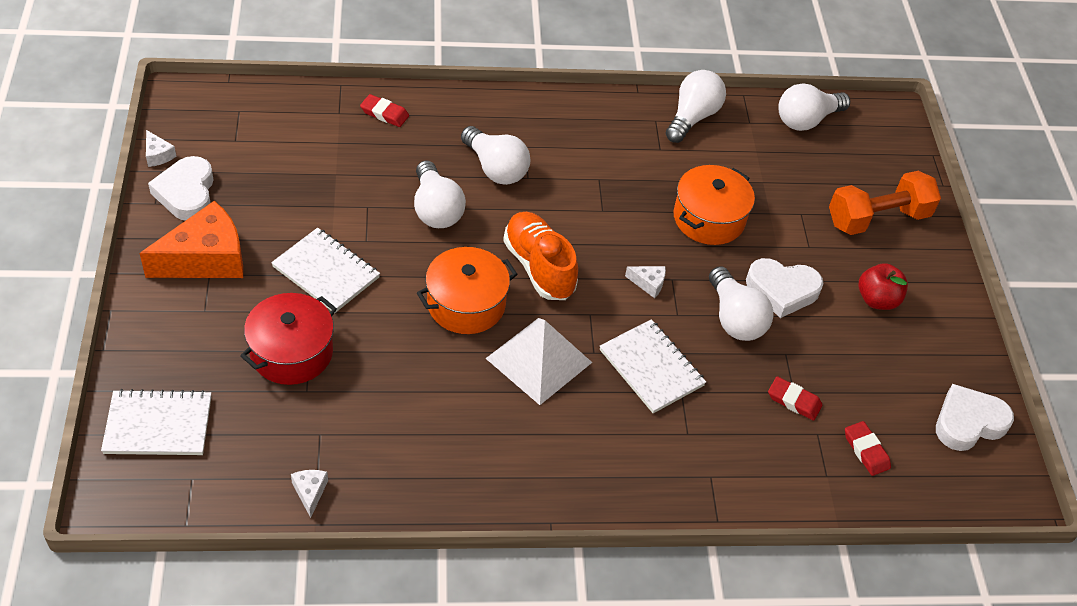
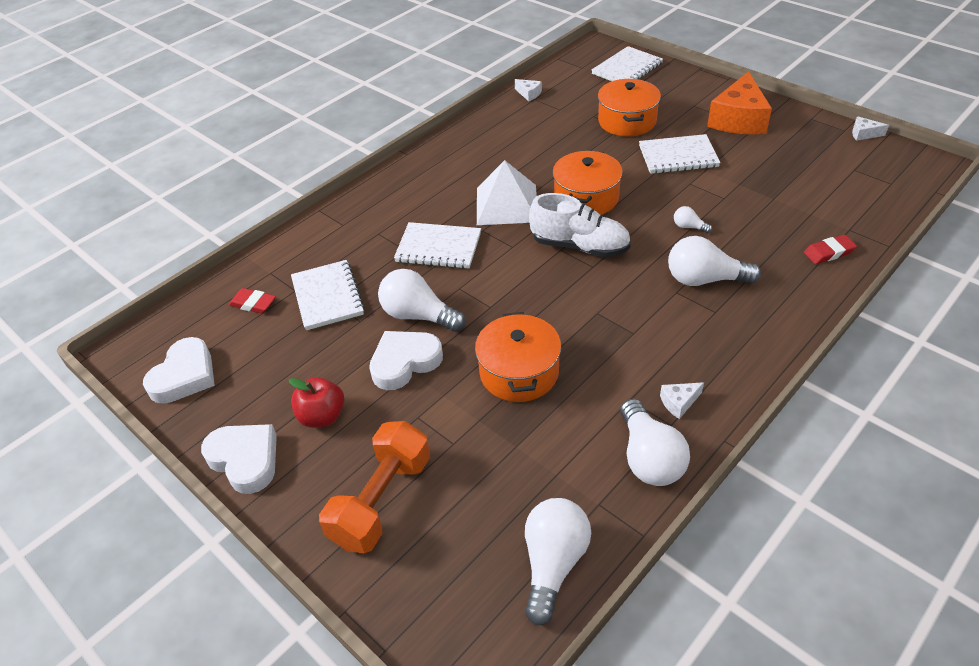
camera: 145 degrees right, 5 degrees down
white heart [148,156,213,221] -> white heart moved to [201,424,277,494]
red pot [240,293,337,385] -> orange pot [598,79,661,136]
white light bulb [414,161,466,228] -> white light bulb [674,206,712,233], size x0.47
orange shoe [503,212,578,300] -> white shoe [529,193,631,258]
white cheese [625,266,666,298] -> white cheese moved to [660,382,704,419]
red eraser [768,376,822,421] -> white notebook [291,260,365,330]

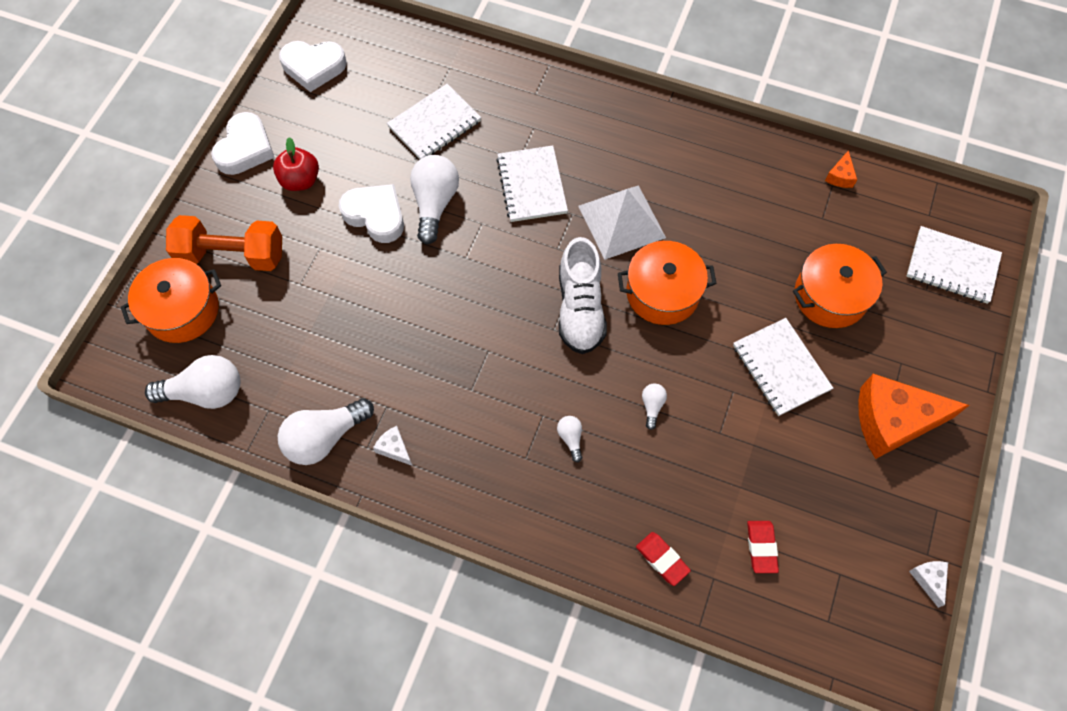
camera: 65 degrees right, 20 degrees up
red eraser [229,288,276,314] -> red eraser moved to [747,521,779,573]
orange pot [475,312,561,402] -> orange pot moved to [121,258,221,343]
white cheese [514,79,542,101] -> orange cheese [825,150,857,188]
white light bulb [668,236,761,286] -> white light bulb [557,416,582,462], size x0.47

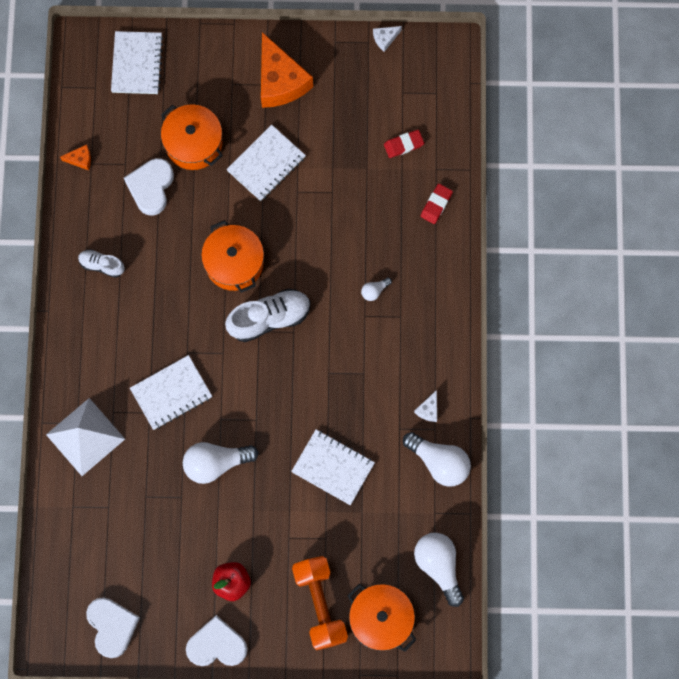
camera: 110 degrees left, 10 degrees up
white heart [339,184,404,243] -> white heart moved to [124,158,174,216]
white notebook [387,84,481,159] -> white notebook moved to [291,429,375,505]
white pyramid [578,185,666,260] -> white pyramid moved to [46,398,125,476]
white light bulb [642,383,667,430] -> none
none -> white shoe [78,249,125,278]

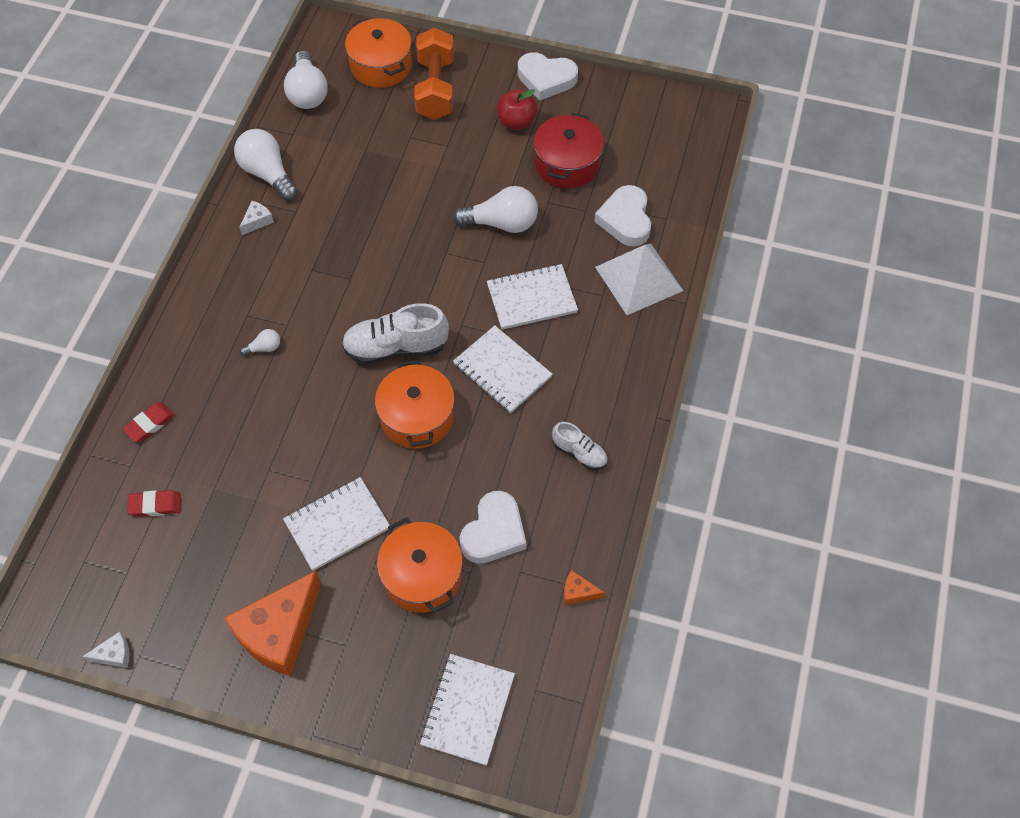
camera: 165 degrees left, 15 degrees down
white heart [86,597,140,658] -> white heart moved to [594,185,651,246]
orange cheese [261,32,313,108] -> orange cheese turned 135 degrees counterclockwise [224,571,321,677]
white notebook [291,429,375,505] -> white notebook moved to [453,325,553,413]
none -> red pot [534,113,604,188]

